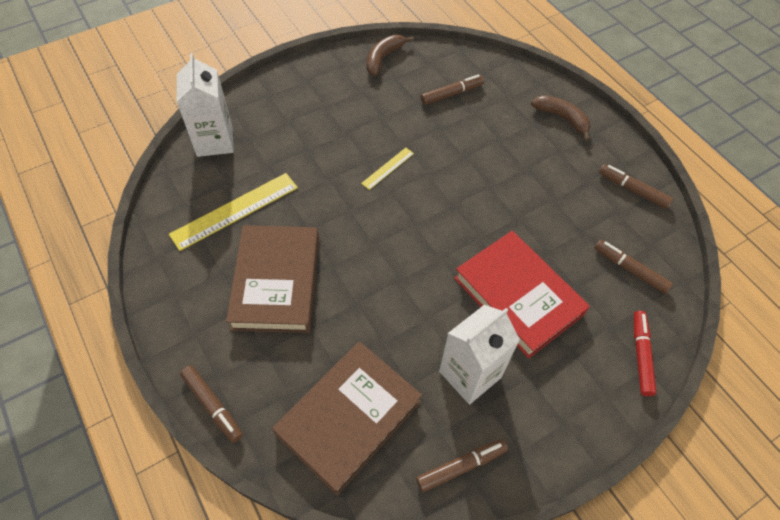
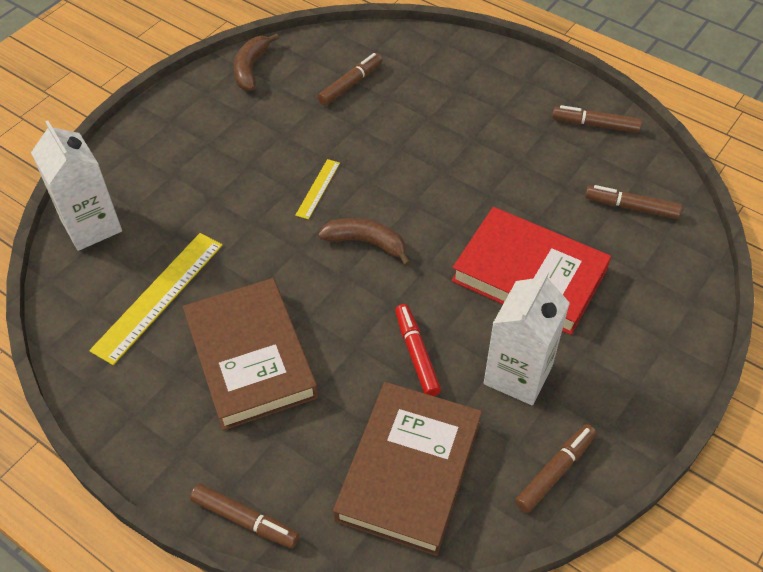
camera: 20 degrees left, 5 degrees down
brown banana [531,95,591,141] -> brown banana moved to [318,218,411,266]
red marker [634,311,657,396] -> red marker moved to [395,304,441,396]

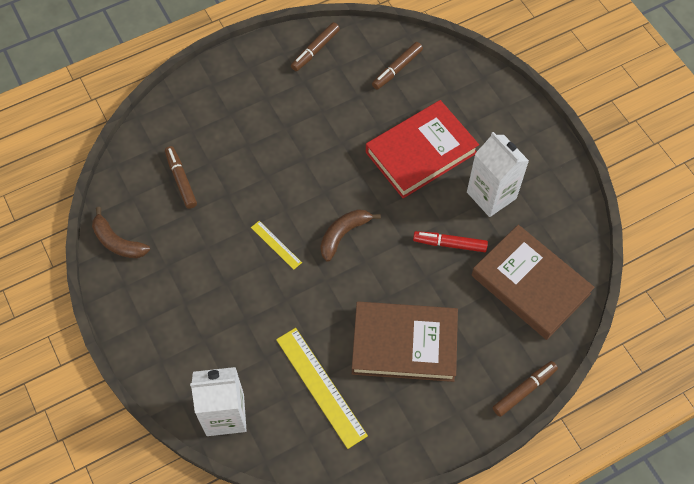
camera: 65 degrees left, 10 degrees up
brown marker [515,424,596,513] -> none

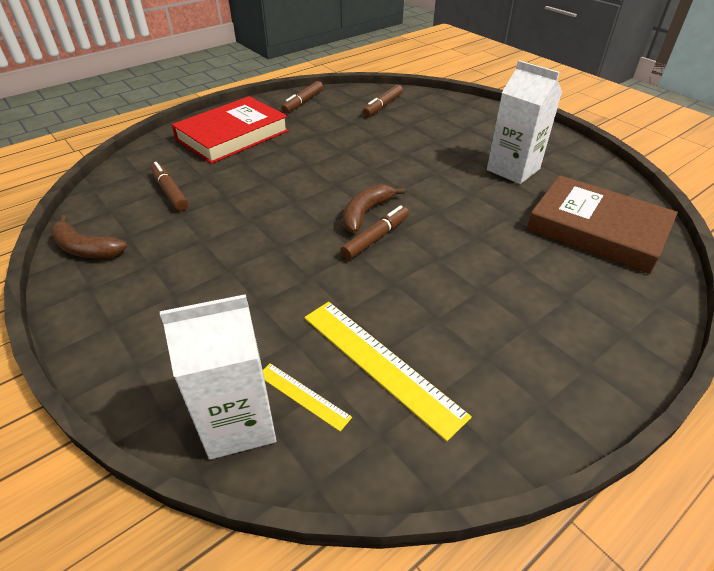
camera: 10 degrees left, 20 degrees down
yellow ruler [251,221,302,270] -> yellow ruler moved to [263,363,352,432]
brown book [352,301,458,382] -> none
red book [366,100,479,198] -> red book moved to [172,96,289,164]
red marker [413,231,488,252] -> none
brown marker [493,361,558,417] -> brown marker moved to [341,205,409,260]

